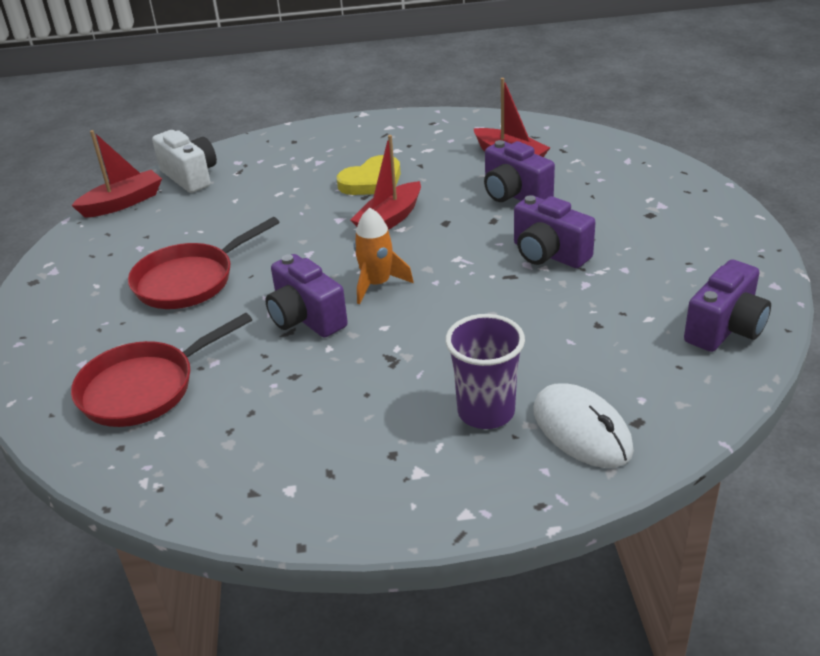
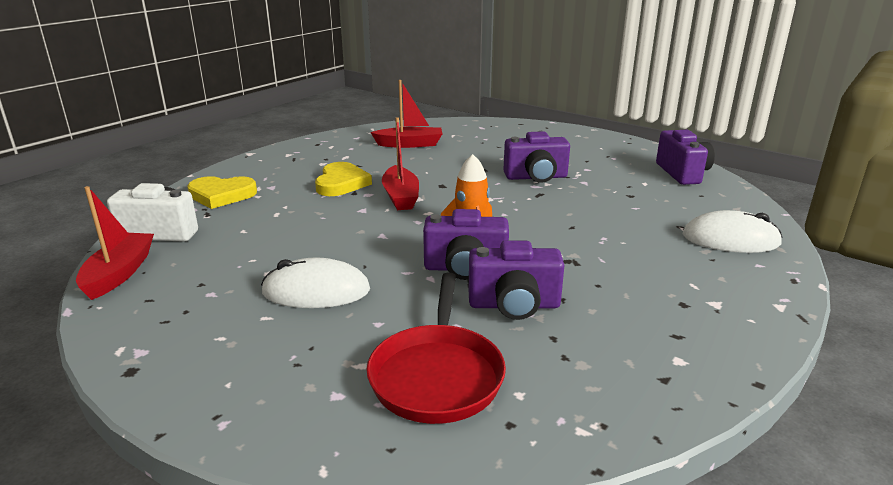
camera: 50 degrees left, 10 degrees down
red pan [128,217,279,309] -> white mouse [261,257,370,308]
purple cup [445,314,525,429] -> none
purple camera [484,140,555,202] -> purple camera moved to [469,241,564,320]
none -> yellow heart [187,176,257,209]

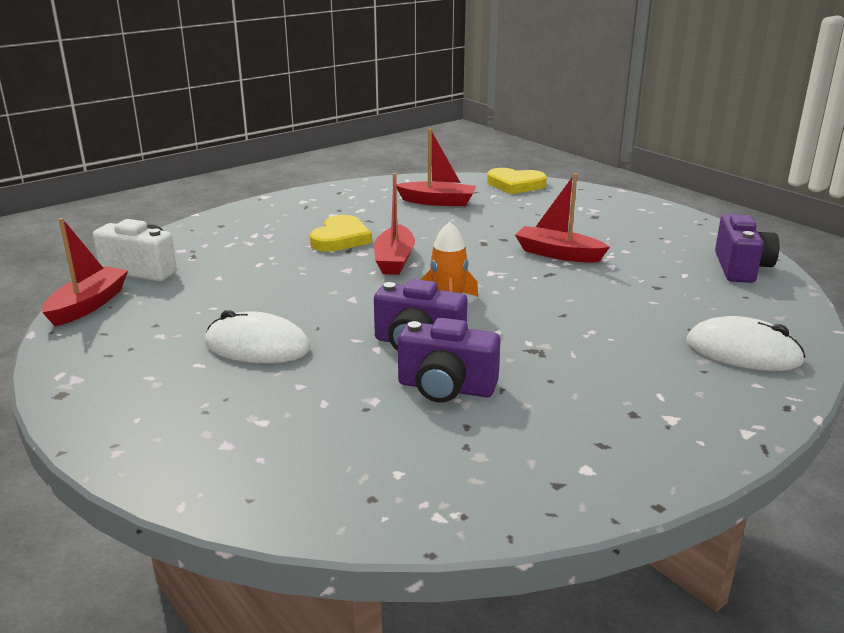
camera: 15 degrees right, 0 degrees up
yellow heart [187,176,257,209] -> yellow heart moved to [487,168,547,194]
red pan [366,273,506,424] -> none
purple camera [504,131,570,183] -> red boat [515,173,610,263]

